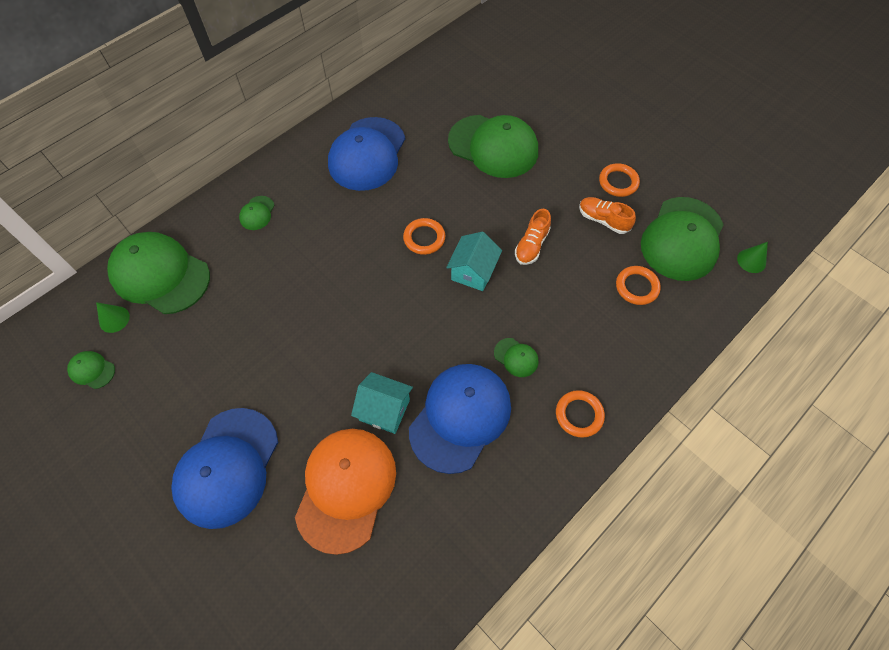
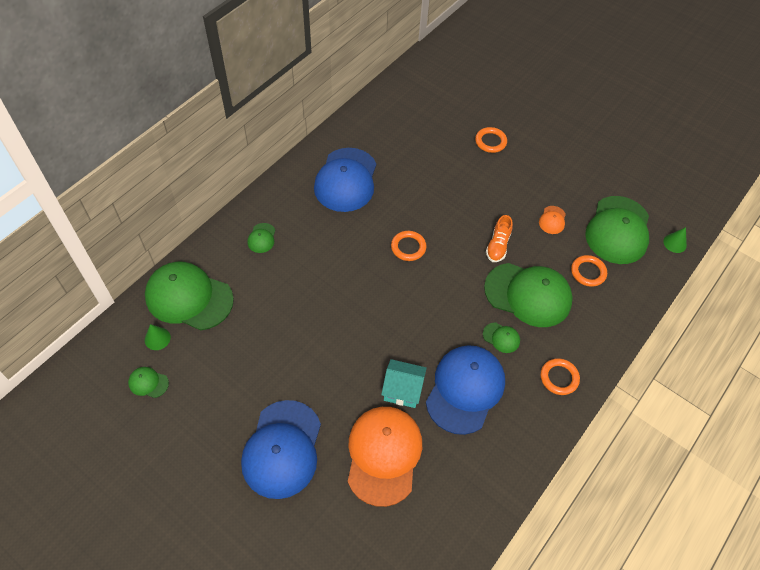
camera: 10 degrees left, 5 degrees down
turquoise house [446,232,502,291] -> none
green cap [448,115,538,178] -> green cap moved to [484,263,573,327]
orange shoe [579,197,636,234] -> orange cap [539,206,566,234]
orange ring [599,163,640,197] -> orange ring moved to [475,127,507,153]

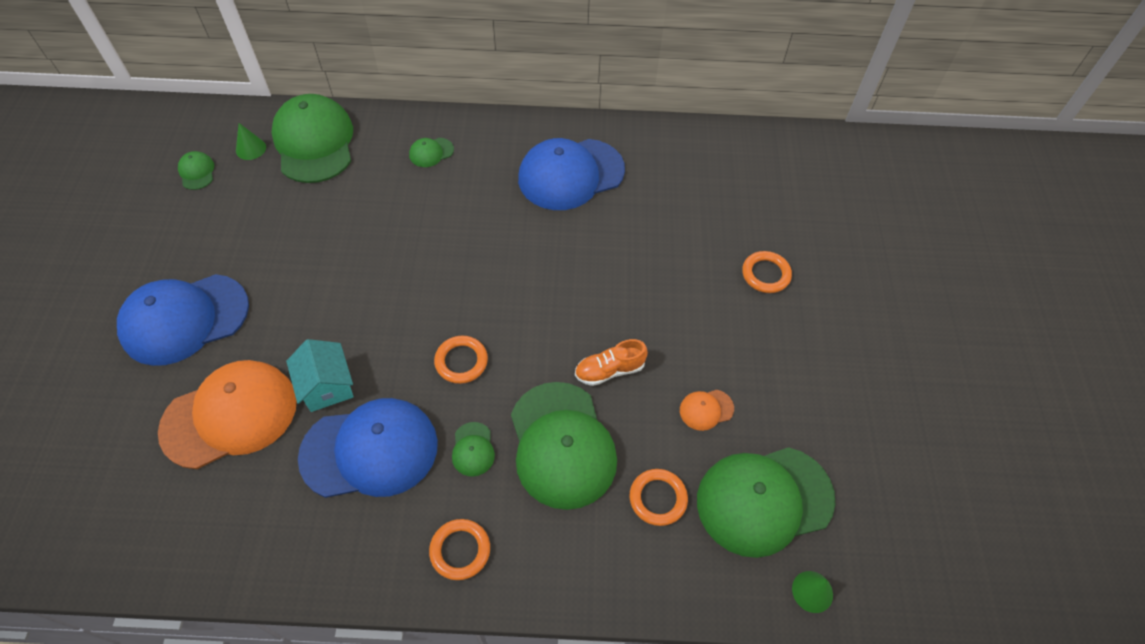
camera: 55 degrees right, 0 degrees up
orange ring [391,231,427,261] -> orange ring moved to [434,336,488,384]

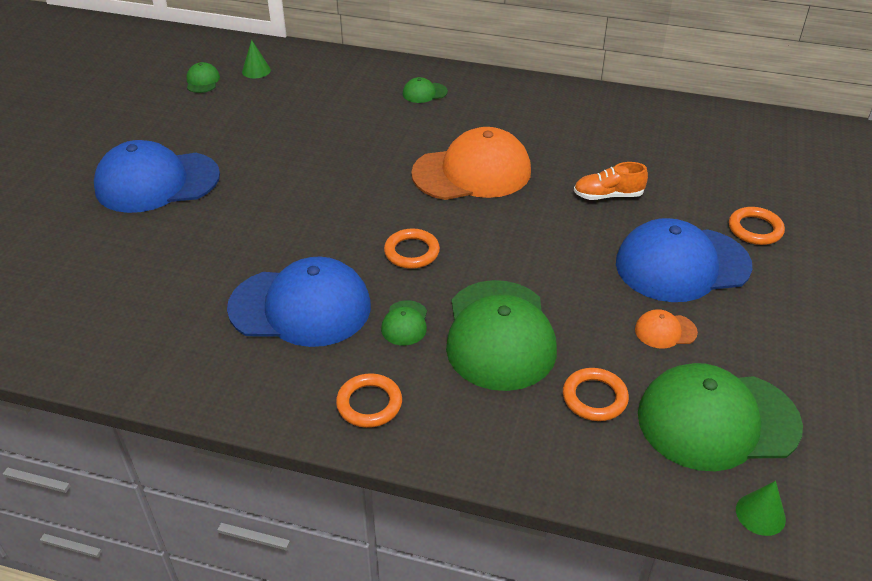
camera: 15 degrees right, 15 degrees down
orange cap [158,360,297,469] -> orange cap moved to [411,127,531,200]
green cap [271,94,353,183] -> none
turquoise house [286,339,353,412] -> none
blue cap [518,138,625,210] -> blue cap moved to [616,218,752,302]
orange shoe [575,339,648,386] -> orange shoe moved to [574,162,648,200]

